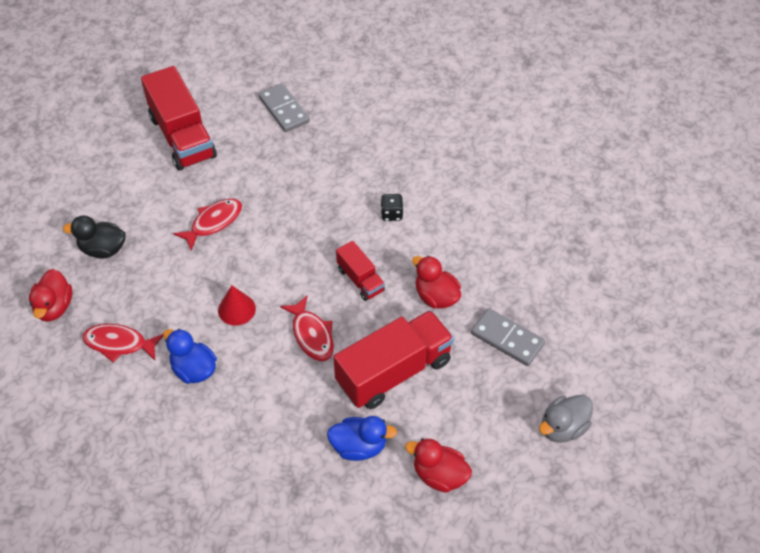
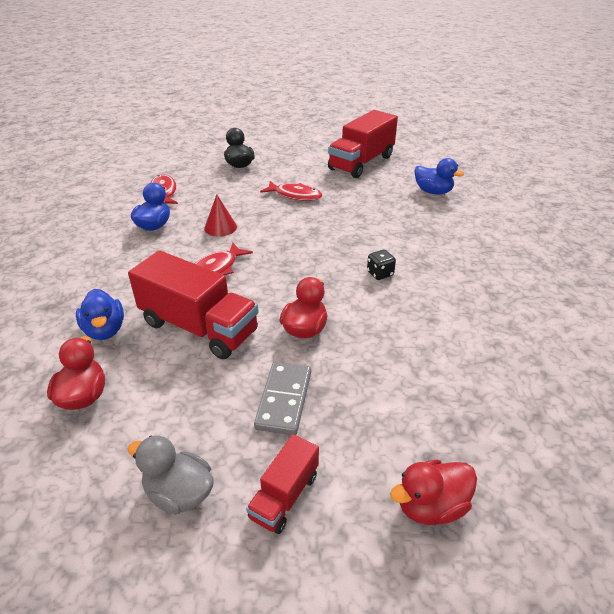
camera: 65 degrees right, 15 degrees down
red duck [29,269,72,322] -> red duck moved to [390,460,477,525]
grey domino [258,83,310,132] -> blue duck [414,158,464,195]
red truck [336,241,385,301] -> red truck moved to [246,434,319,534]

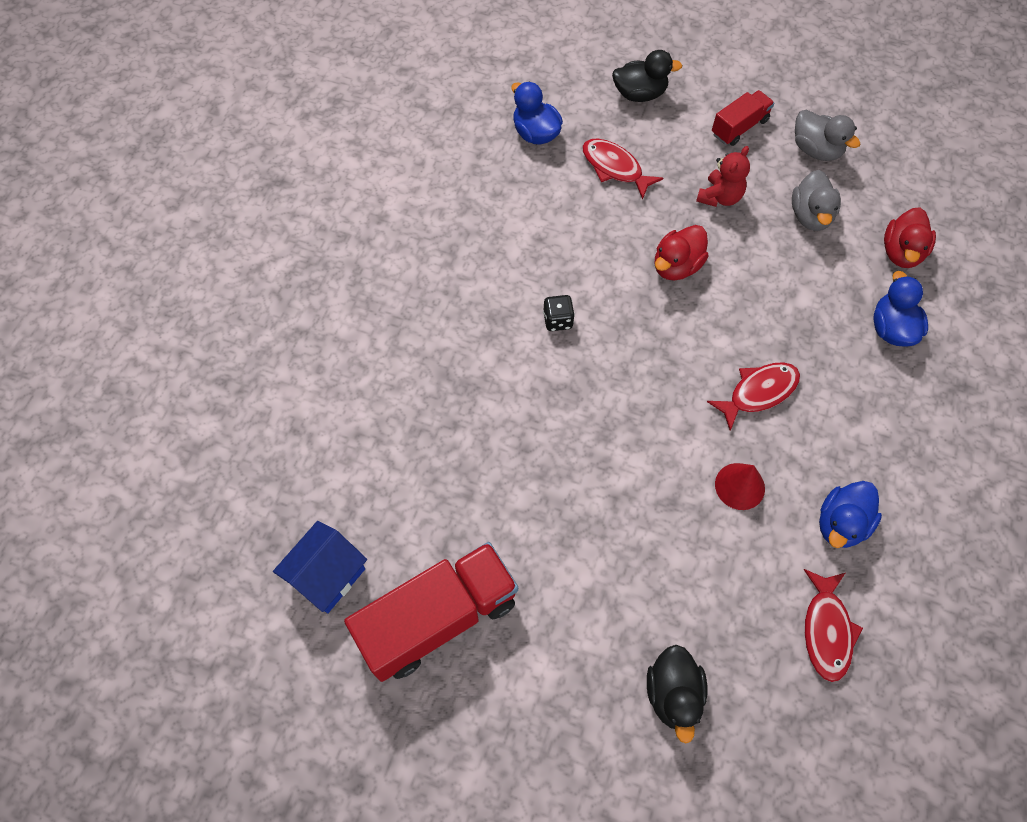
camera: 160 degrees left, 25 degrees up
red truck [128,250,259,359] -> none
grey domino [254,362,311,435] -> red teddy bear [696,146,750,207]
red fish [260,181,322,201] -> red fish moved to [582,139,663,200]
red duck [390,460,477,525] -> black duck [612,50,682,102]
blue duck [414,158,464,195] -> blue duck moved to [511,82,563,145]
none -> blue house [273,521,367,613]
none -> grey duck [792,170,841,231]

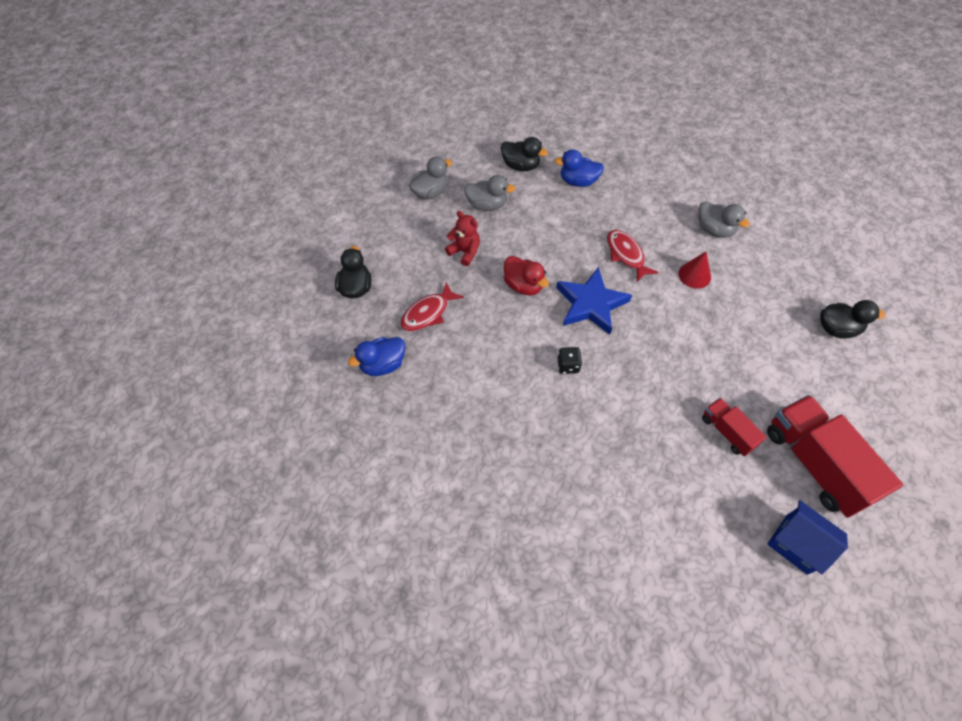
camera: 85 degrees left, 5 degrees down
red truck [712,90,774,146] -> red truck moved to [702,398,767,456]
red fish [803,569,863,682] -> none
blue duck [819,481,882,548] -> grey duck [698,201,750,238]
red duck [884,207,936,268] -> black duck [501,137,548,171]
none -> blue star [556,267,632,335]

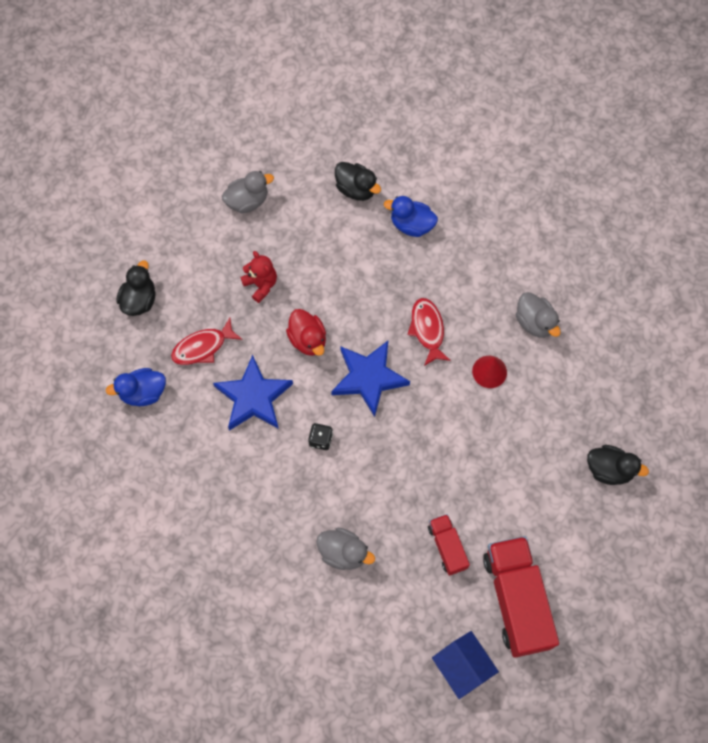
camera: 15 degrees right, 10 degrees up
grey duck [464,175,516,211] -> grey duck moved to [316,528,375,570]
none -> blue star [213,355,293,431]

